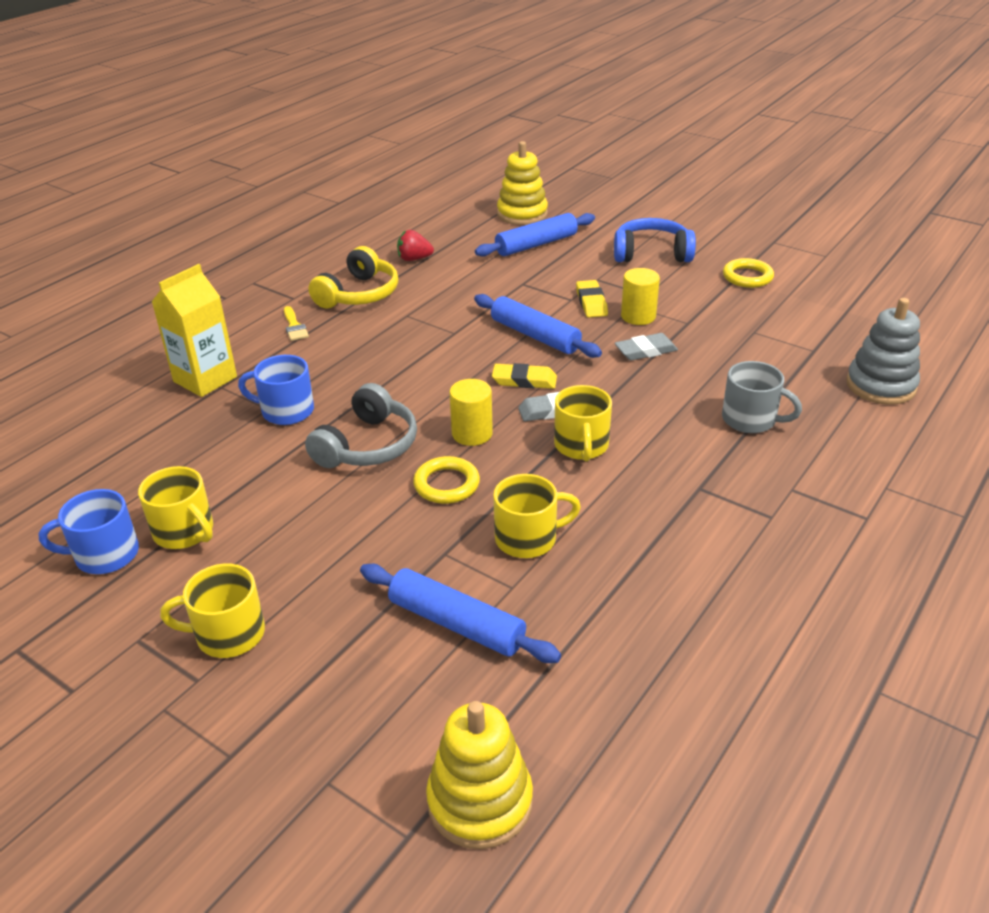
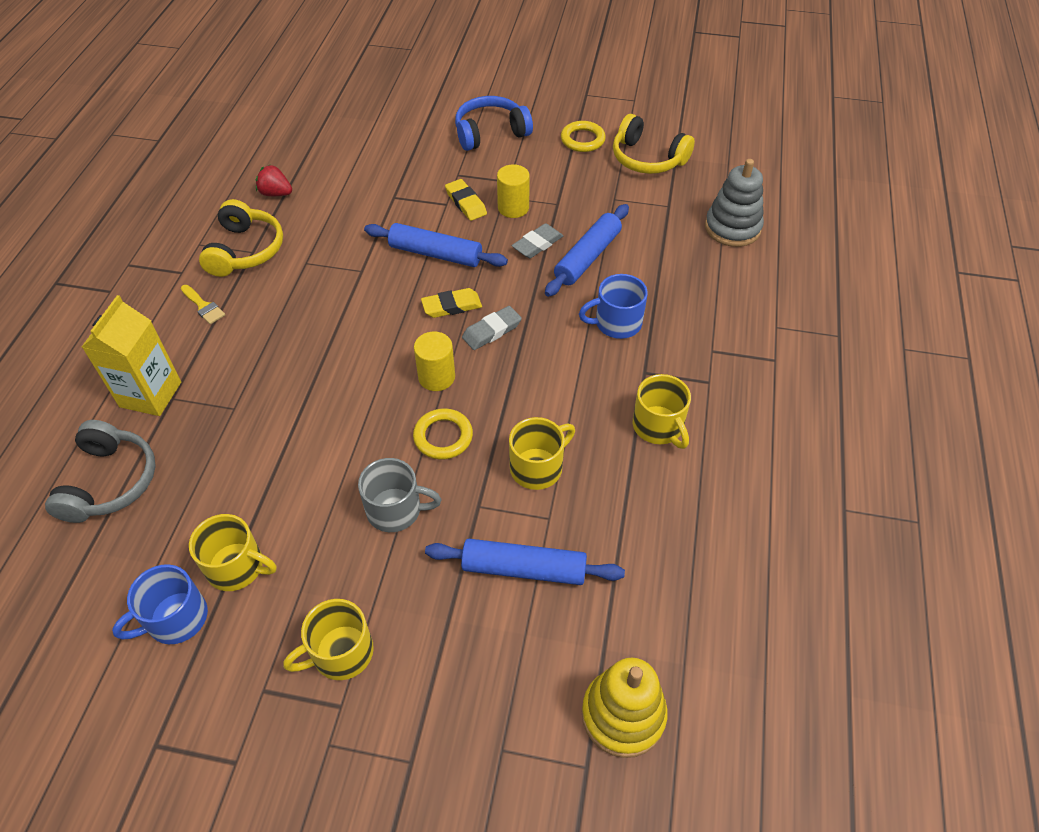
camera: 25 degrees left, 15 degrees up
blue mug [238,355,314,425] -> blue mug moved to [579,274,648,339]
grey headphones [305,383,417,468] -> grey headphones moved to [45,420,156,523]
red strawberry [397,230,434,261] -> red strawberry turned 45 degrees clockwise [256,165,292,196]
blue rolling pin [475,213,595,257] -> blue rolling pin moved to [545,204,629,297]
yellow stacking toy [497,141,548,225] -> none
yellow mug [554,385,612,462] -> yellow mug moved to [633,374,691,449]
grey mug [722,361,802,433] -> grey mug moved to [358,458,442,532]
none -> yellow headphones [613,114,695,174]

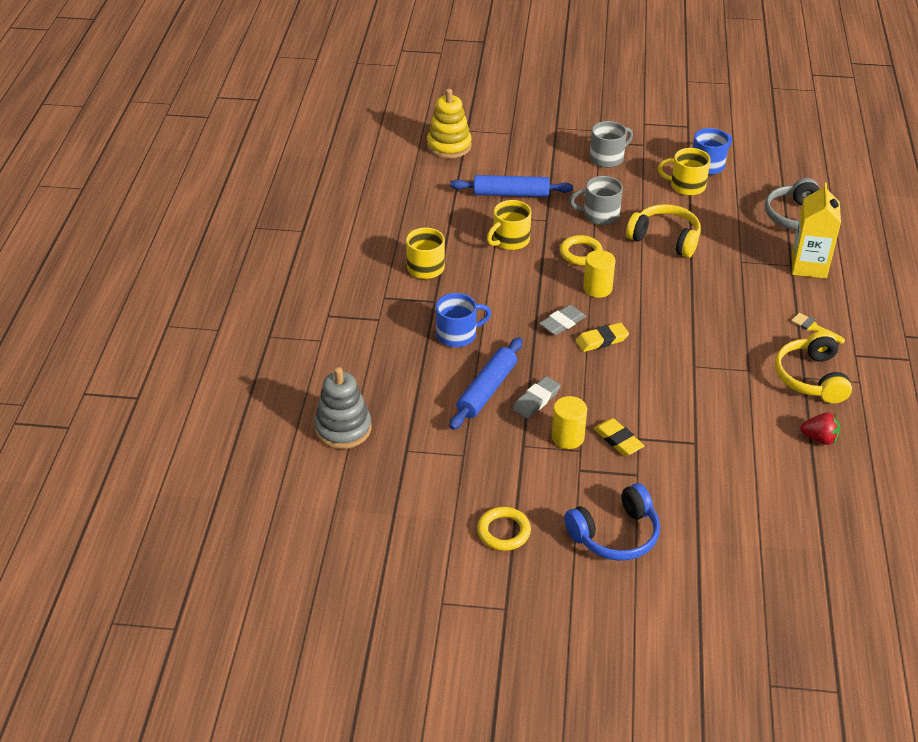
camera: 175 degrees right, 10 degrees down
yellow mug [283,599,374,680] -> grey mug [590,121,633,168]
blue rolling pin [364,223,508,267] -> none
yellow headphones [613,114,695,174] -> yellow headphones moved to [626,204,701,258]

